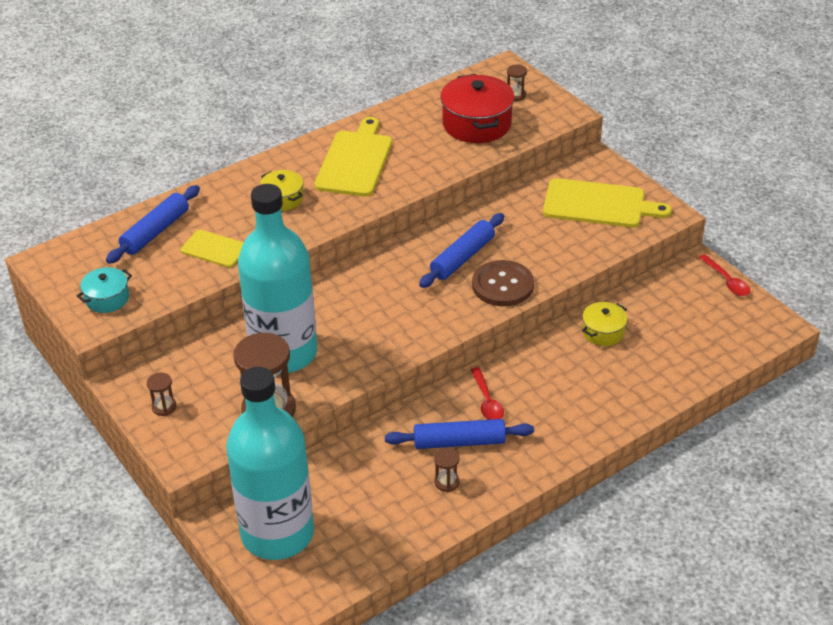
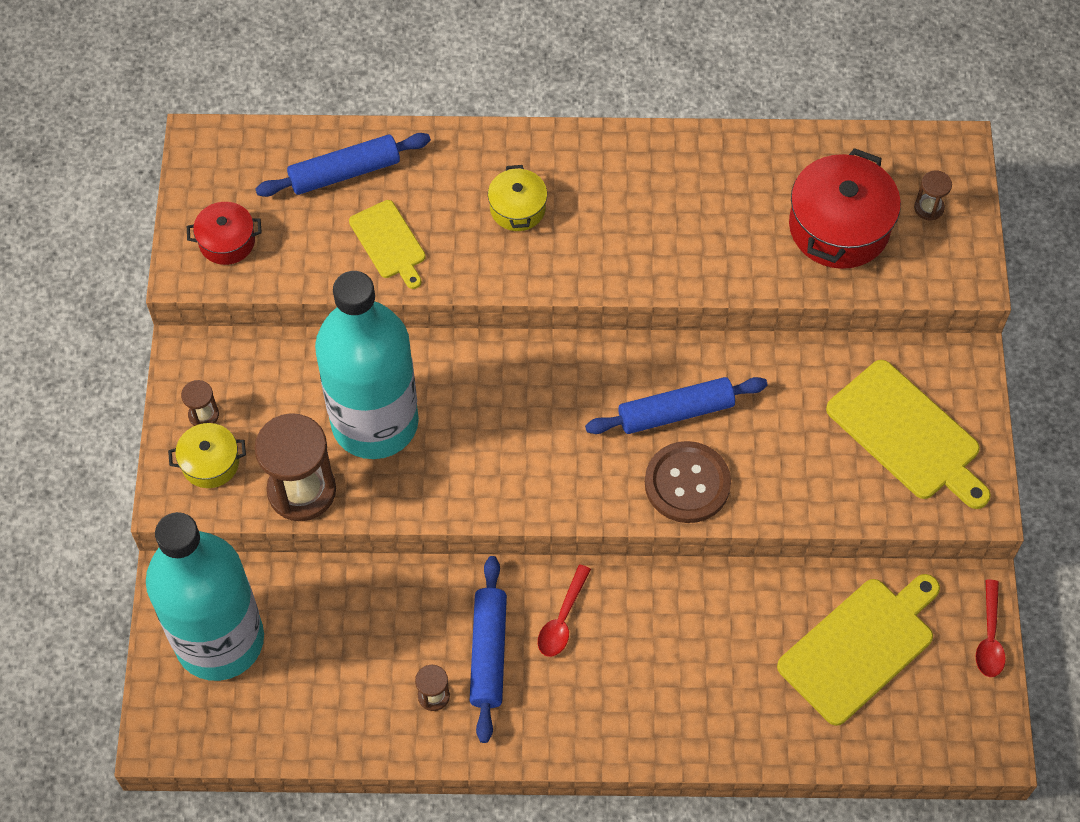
camera: 35 degrees right, 20 degrees up
turquoise pot [77,267,132,313] -> red pot [187,202,262,265]
yellow cutting board [314,117,392,196] -> yellow cutting board moved to [777,574,940,726]
blue rolling pin [385,419,534,449] -> blue rolling pin turned 60 degrees clockwise [470,556,507,743]
yellow pot [582,302,628,346] -> yellow pot moved to [168,423,246,488]

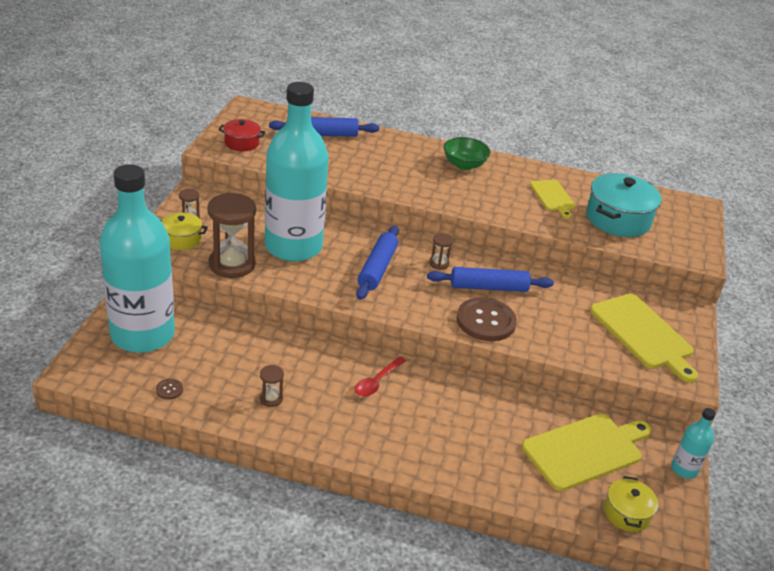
camera: 10 degrees right, 25 degrees down
yellow cutting board [349,200,426,289] -> yellow cutting board moved to [530,180,576,219]
blue rolling pin [470,556,507,743] -> blue rolling pin moved to [356,225,399,300]
yellow pot [488,165,547,231] -> yellow pot moved to [604,476,658,532]
red pot [789,148,901,269] -> turquoise pot [586,173,662,237]
brown hourglass [914,171,952,220] -> brown hourglass moved to [429,233,454,270]
red spoon [976,580,1006,677] -> turquoise bottle [671,408,716,479]
none -> brown button [156,379,183,400]
none -> green bowl [444,137,490,170]

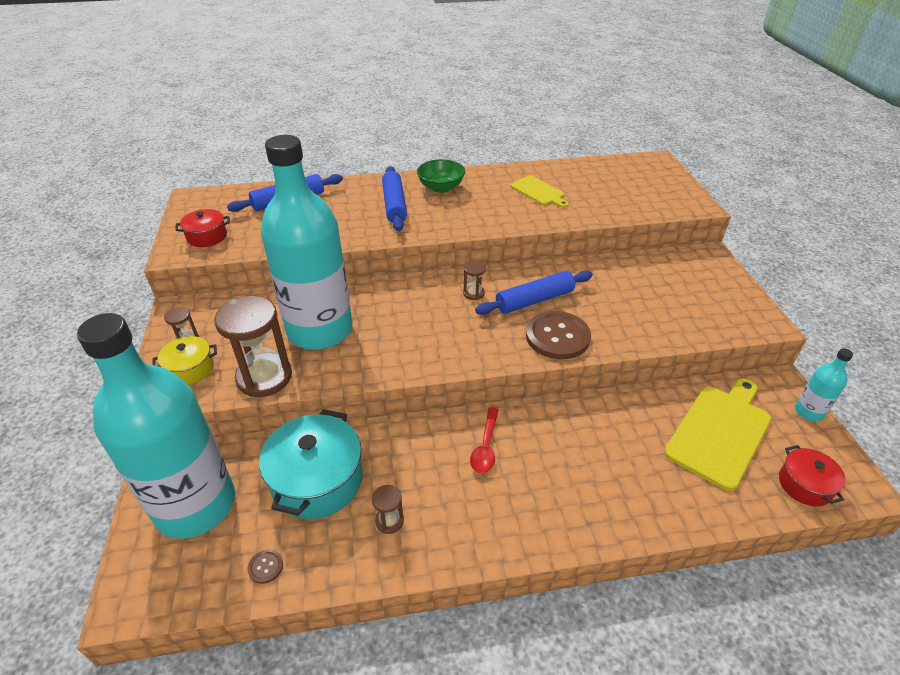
camera: 20 degrees left, 5 degrees up
blue rolling pin [356,225,399,300] -> blue rolling pin moved to [382,166,407,231]
turquoise pot [586,173,662,237] -> turquoise pot moved to [259,409,363,519]
yellow cutting board [590,294,698,382] -> none
yellow pot [604,476,658,532] -> red pot [779,445,846,506]

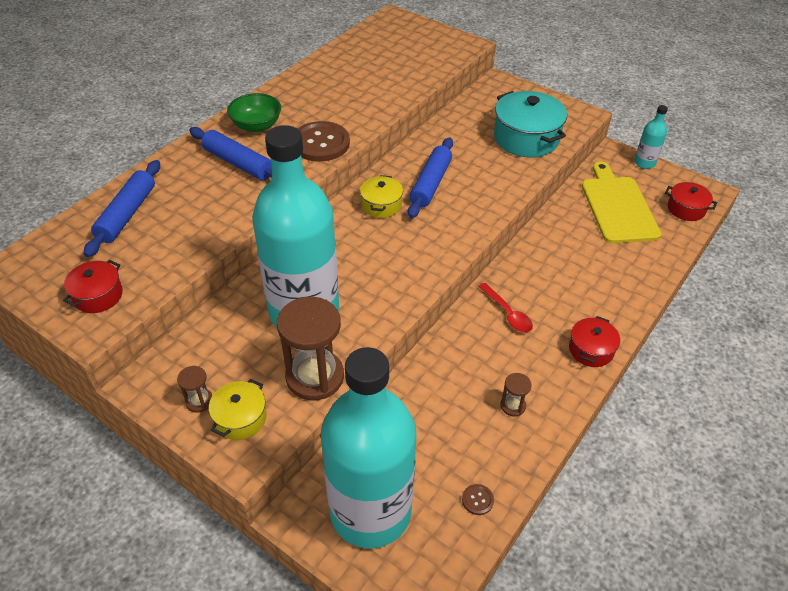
camera: 45 degrees left, 5 degrees up
turquoise pot [259,409,363,519] -> turquoise pot moved to [494,91,567,157]
brown hourglass [463,261,486,300] -> yellow pot [360,175,403,218]
yellow cutting board [510,176,569,208] -> none
brown button [526,311,591,359] -> brown button moved to [298,121,350,162]
none -> red pot [569,316,620,367]

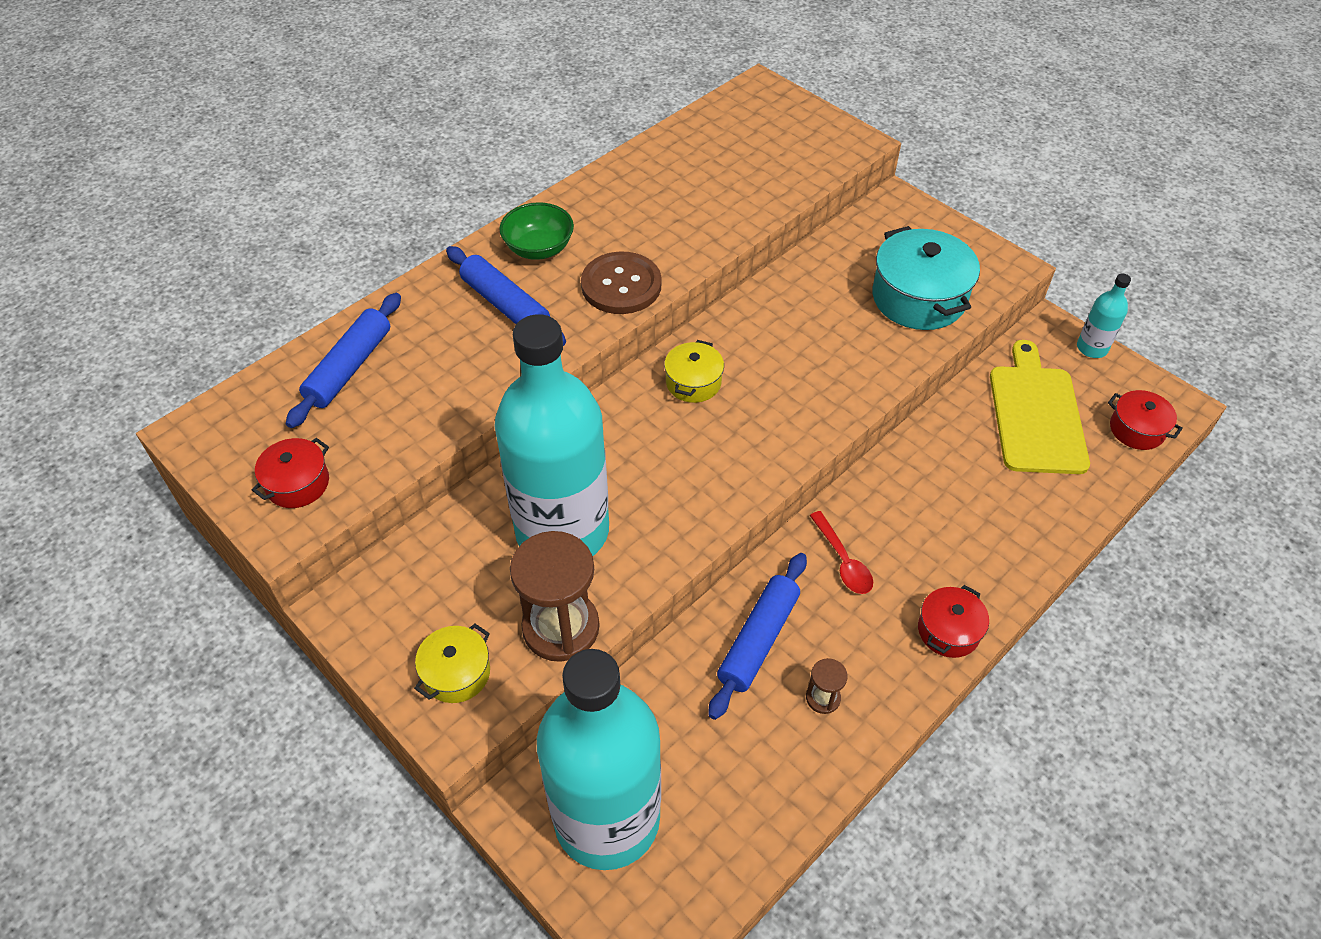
camera: 10 degrees right, 5 degrees up
brown hourglass [177,366,213,413] -> none
blue rolling pin [408,138,453,218] -> blue rolling pin moved to [708,553,807,720]
brown button [462,484,494,515] -> none

